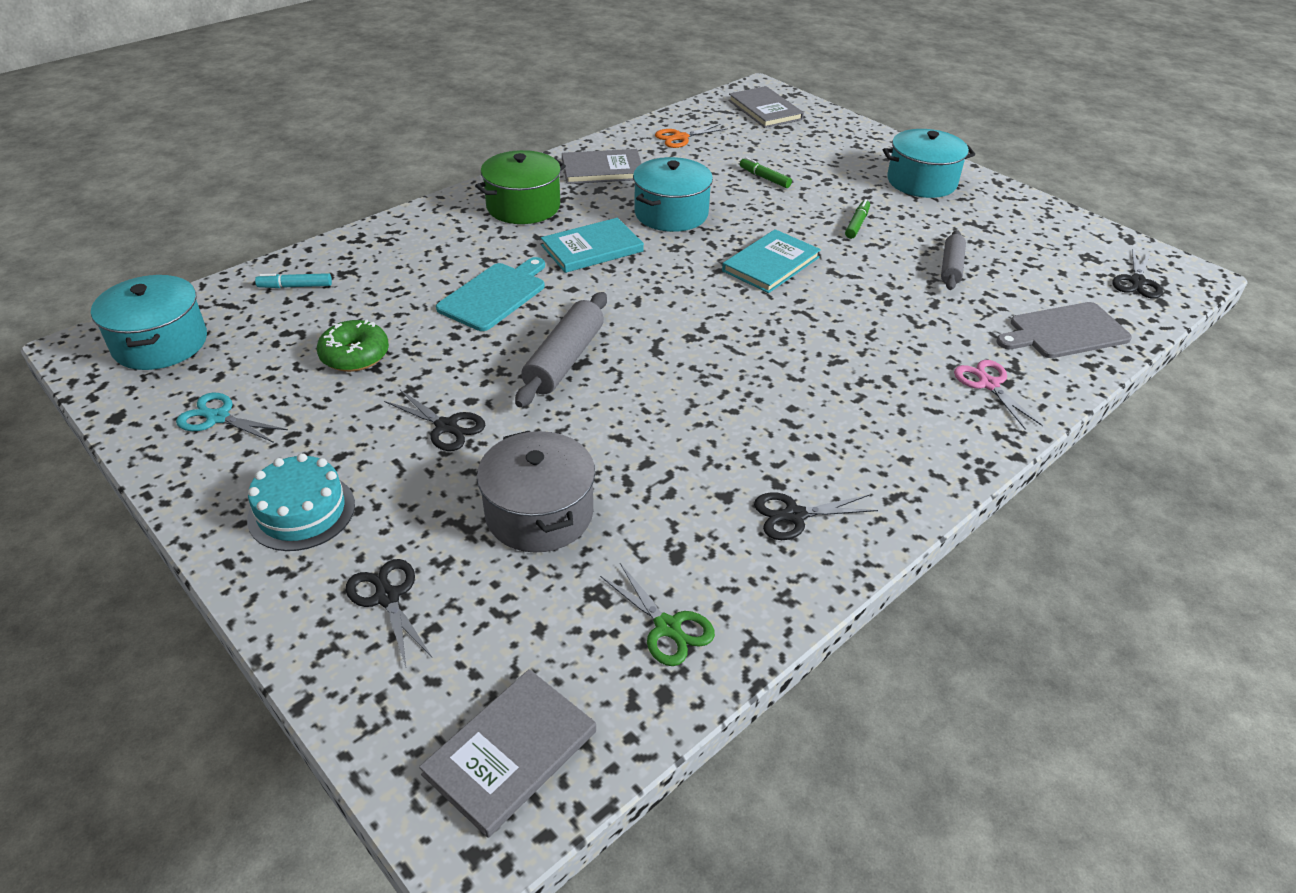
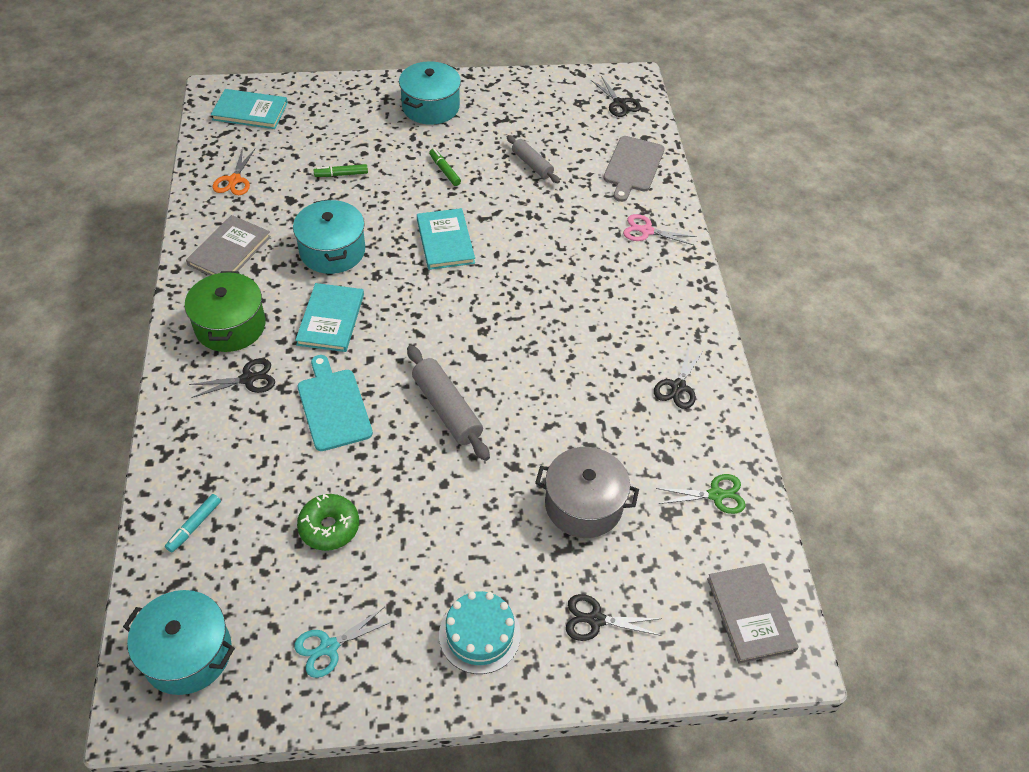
camera: 55 degrees left, 10 degrees up
black scissors [384,390,485,451] -> black scissors moved to [189,358,275,398]
grey book [728,86,804,128] -> turquoise book [211,89,288,129]

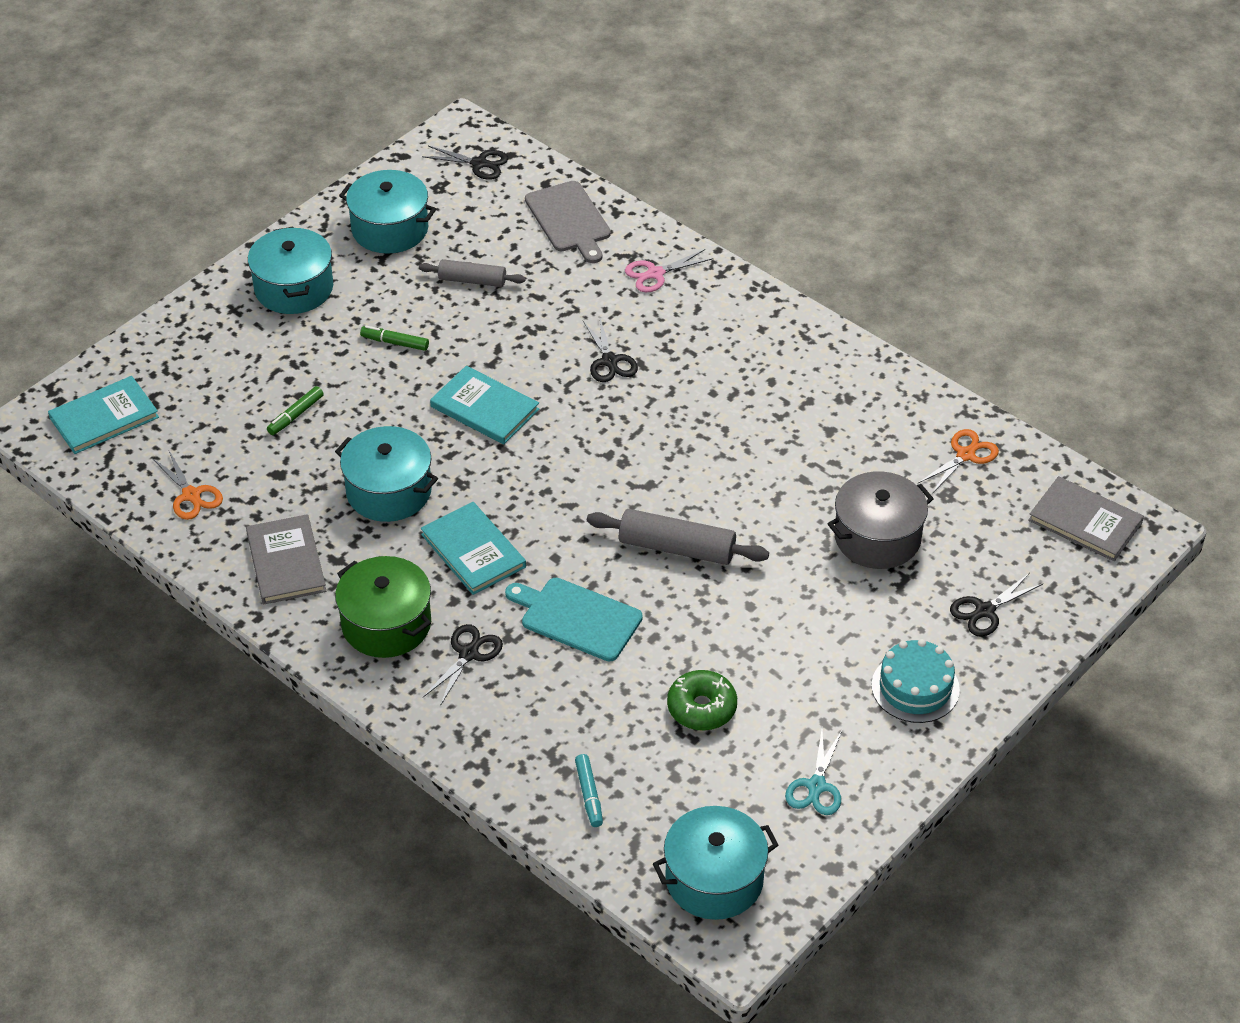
camera: 40 degrees left, 5 degrees down
black scissors [654,348,704,409] -> black scissors moved to [583,318,638,382]
green scissors [656,474,746,514] -> orange scissors [918,429,999,494]
none -> turquoise pot [339,170,436,254]

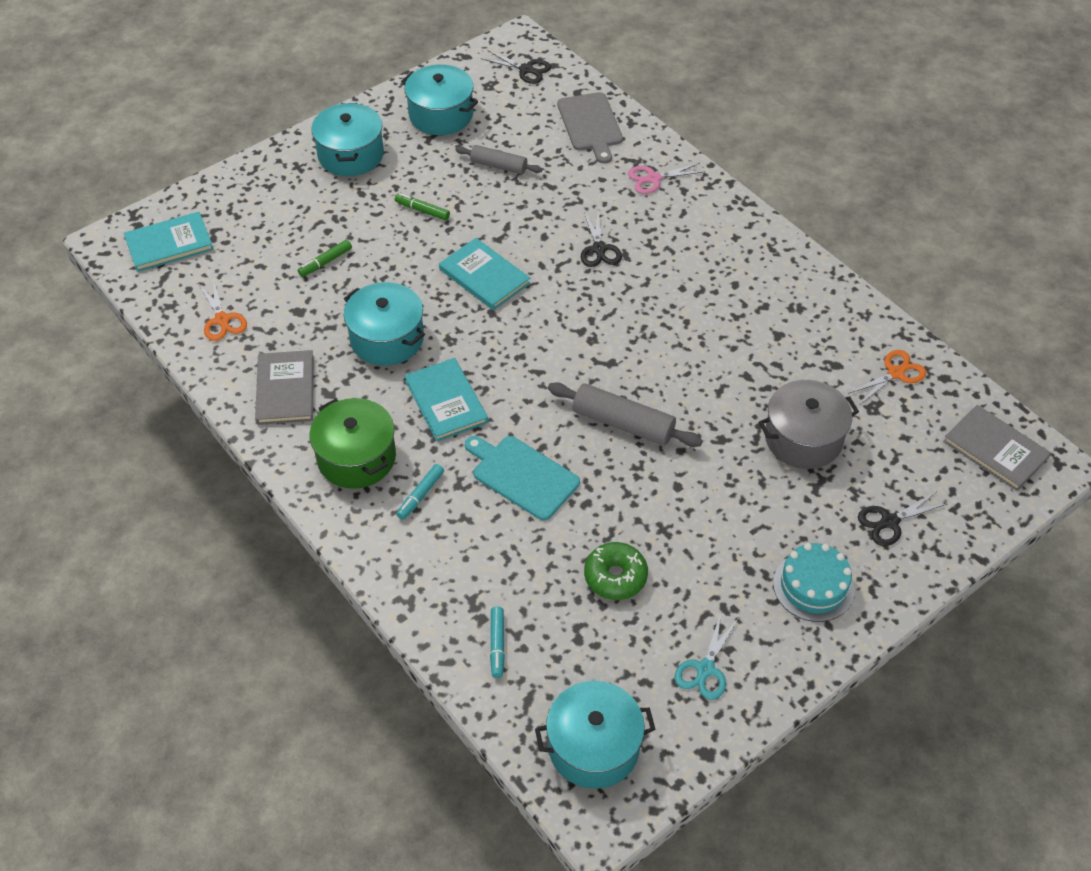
camera: 10 degrees right, 5 degrees up
black scissors [423,624,503,706] -> turquoise marker [396,464,444,520]

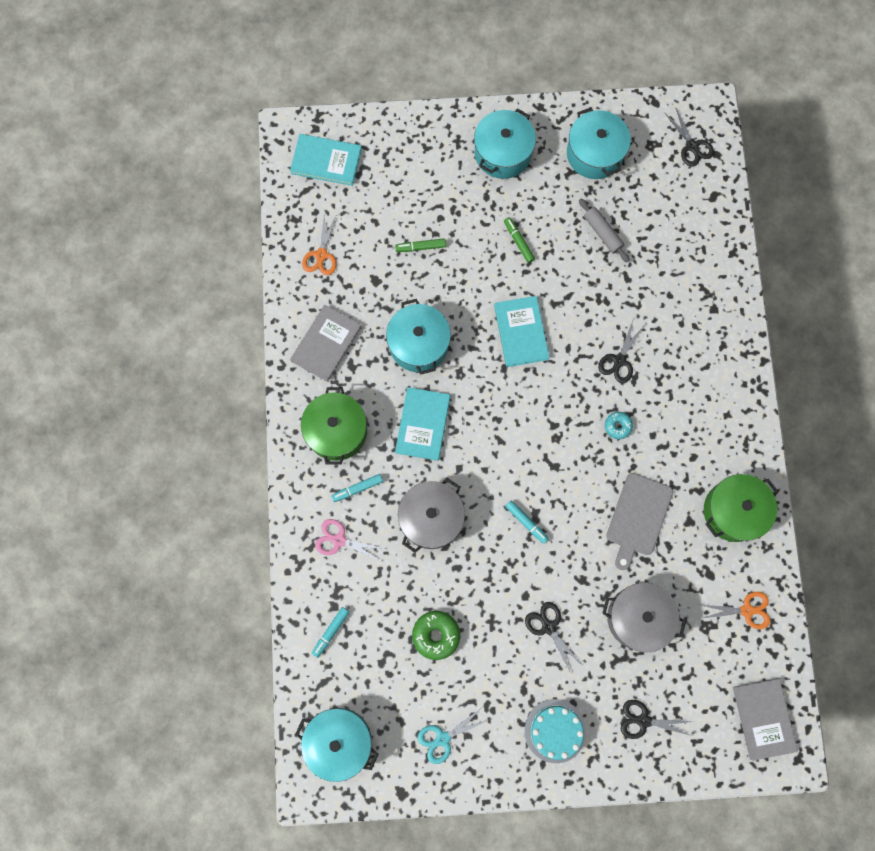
camera: 35 degrees right, 25 degrees up
turquoise cutting board [465,436,580,520] -> grey pot [398,478,465,553]
grey rolling pin [548,382,703,447] -> turquoise marker [505,500,549,544]
grey cutting board [557,92,623,164] -> grey cutting board moved to [606,473,673,570]
pink scissors [628,163,705,194] -> pink scissors moved to [315,519,385,561]
none -> black scissors [525,602,582,673]
none -> turquoise donut [605,412,633,439]
none -> green pot [704,474,778,542]

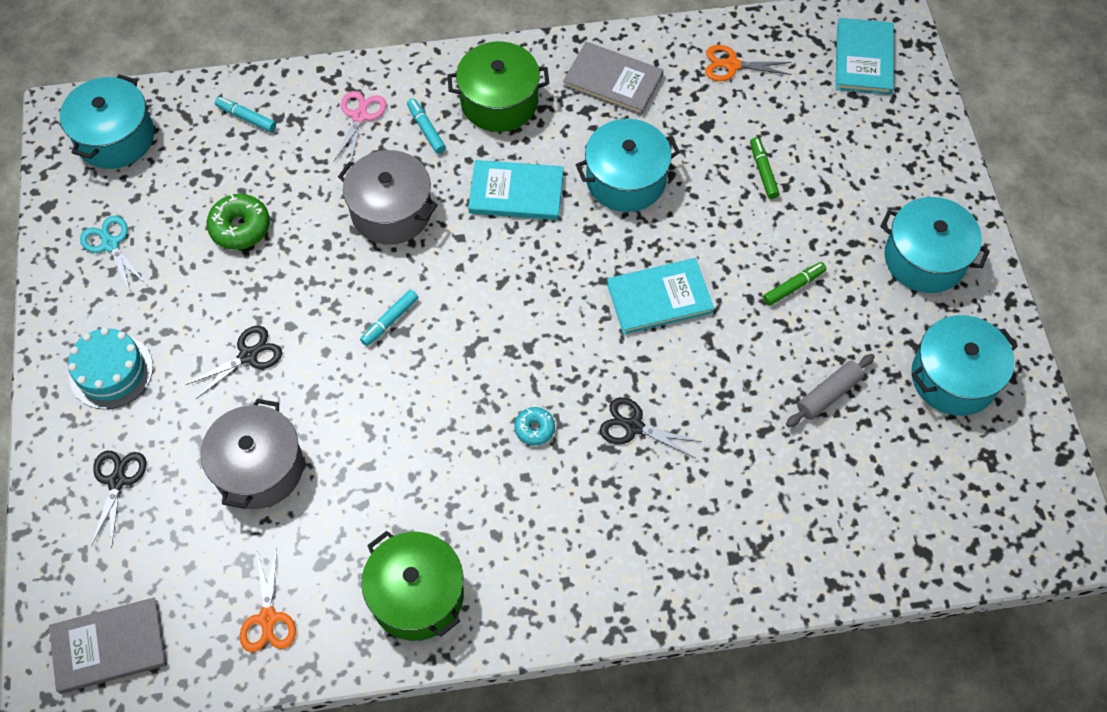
camera: 85 degrees right, 15 degrees down
grey cutting board [606,473,673,570] -> none
black scissors [665,108,714,167] -> none

